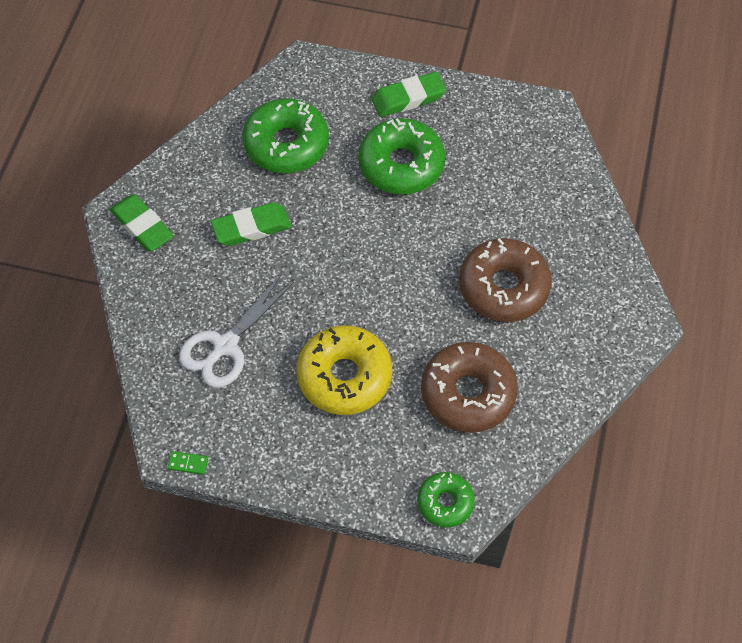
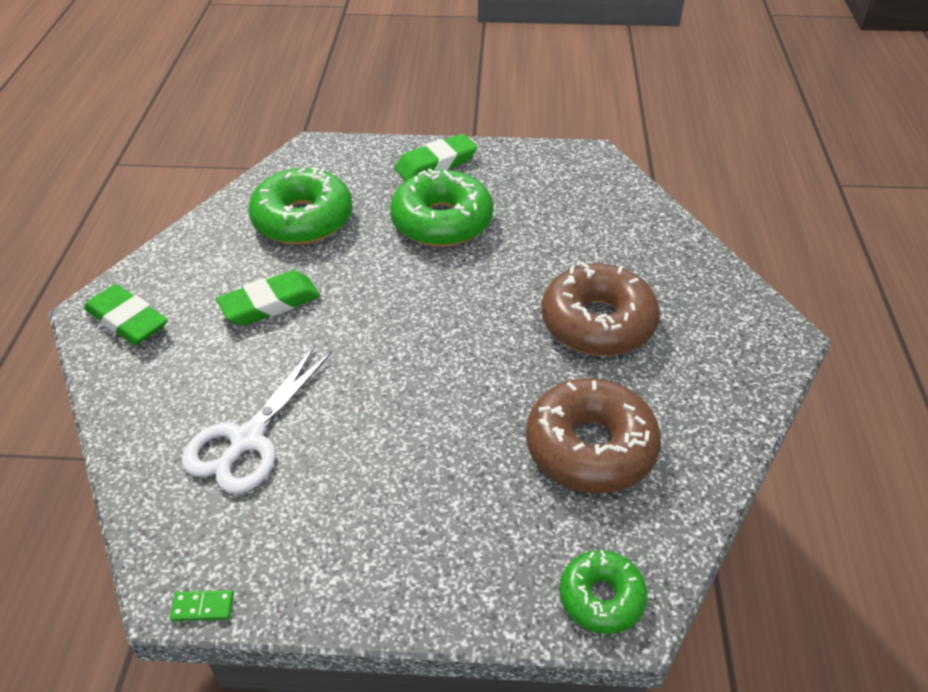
camera: 10 degrees left, 15 degrees down
yellow donut [297,325,392,415] -> none

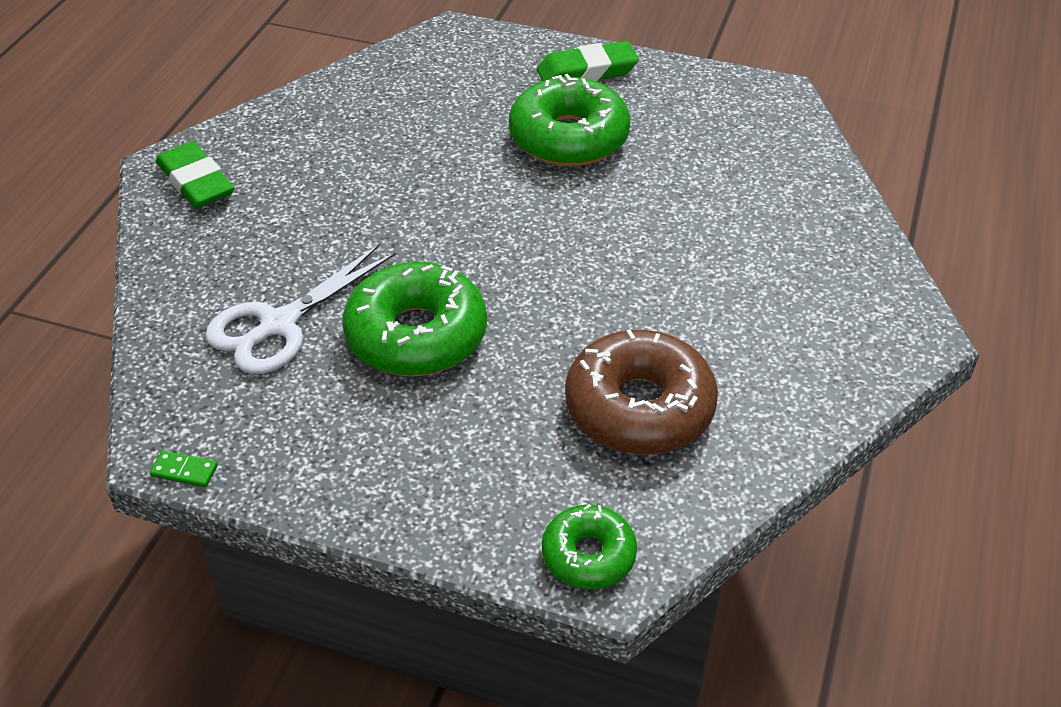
camera: 15 degrees right, 0 degrees up
green eraser [216,270,320,326] -> none
green donut [248,167,353,244] -> green donut moved to [343,262,487,377]
brown donut [542,262,660,356] -> none

